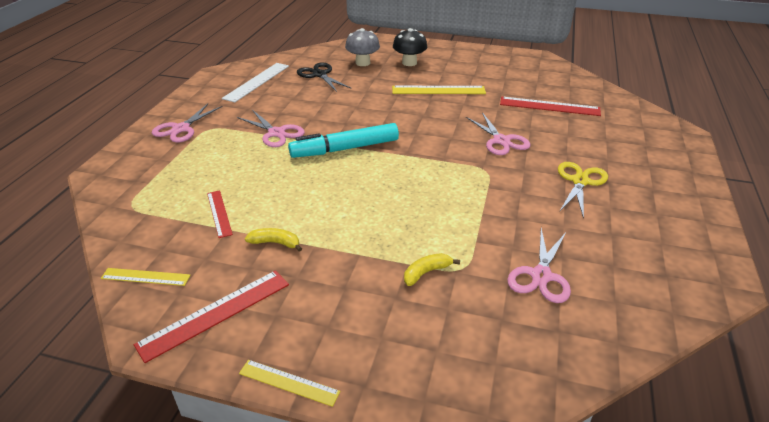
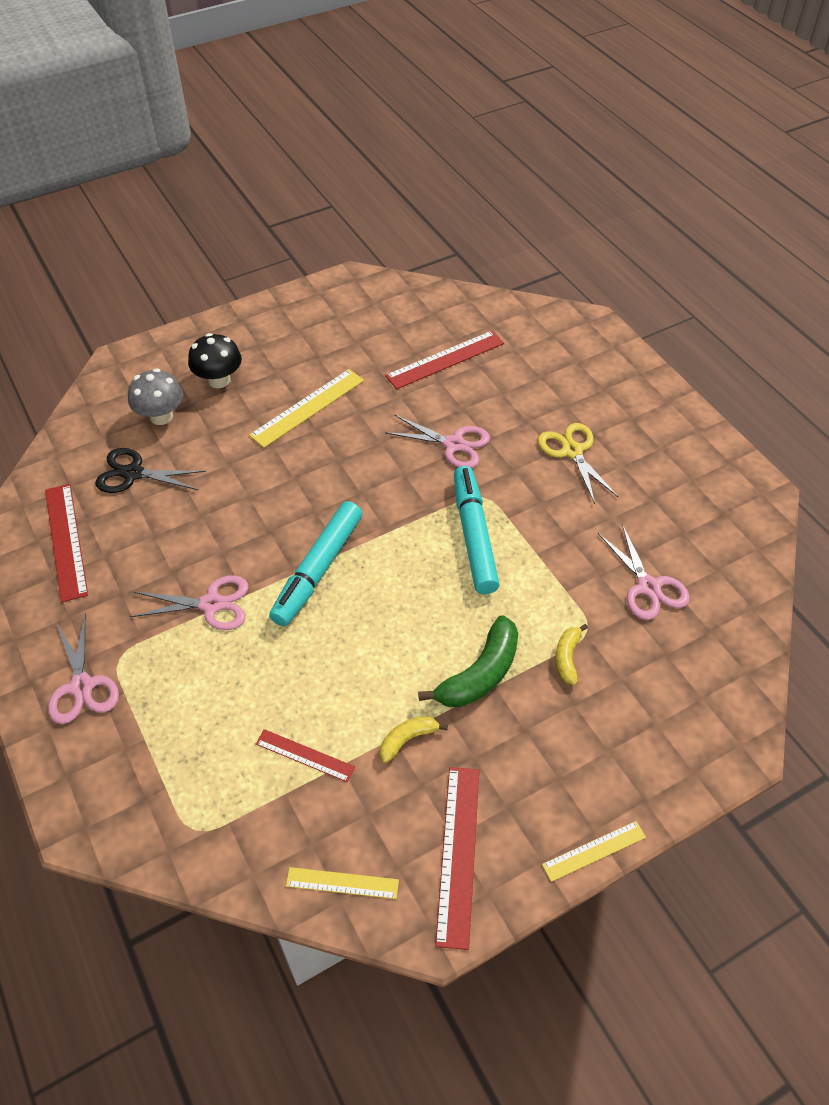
camera: 45 degrees left, 15 degrees up
yellow ruler [101,268,190,286] -> yellow ruler turned 45 degrees clockwise [286,867,399,899]
white ruler [222,63,289,103] -> red ruler [45,484,88,603]
none -> green banana [418,615,518,707]
none -> turquoise marker [454,466,500,594]

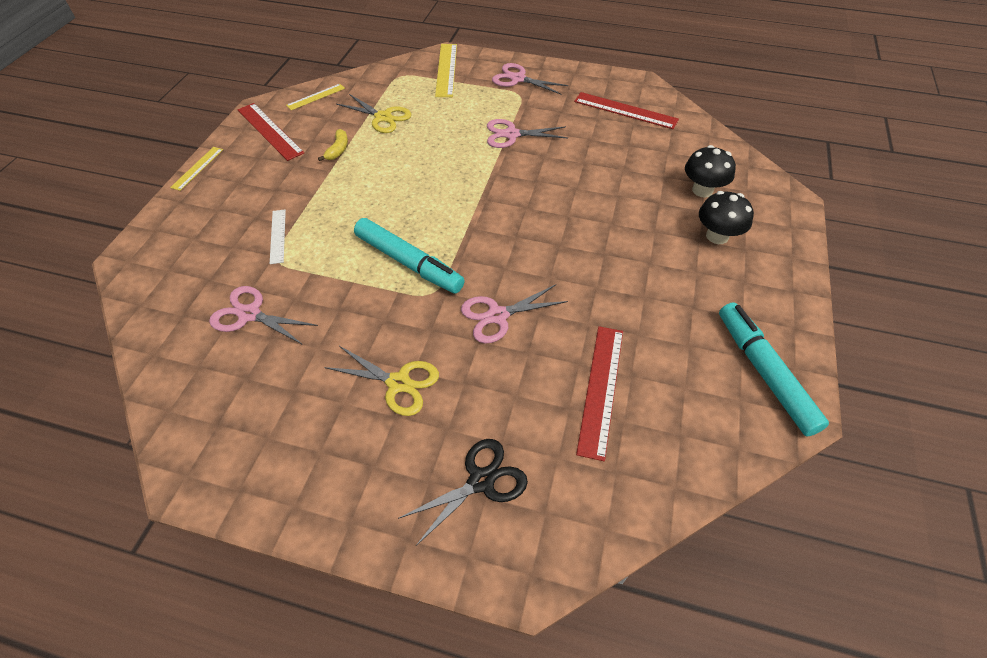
camera: 135 degrees right, 0 degrees up
black scissors [95,448,206,493] -> black scissors moved to [398,439,528,546]
grey mushroom [128,368,183,425] -> black mushroom [685,145,736,197]
pink scissors [130,575,248,630] -> pink scissors turned 45 degrees clockwise [487,119,568,148]
yellow ruler [249,369,364,448] -> yellow ruler moved to [435,44,457,97]
red ruler [256,729,355,782] -> yellow scissors [336,94,412,133]
turquoise marker [269,501,362,626] -> turquoise marker moved to [719,302,829,436]
green banana [418,615,518,707] -> none
yellow banana [555,624,588,685] -> white ruler [270,210,286,264]

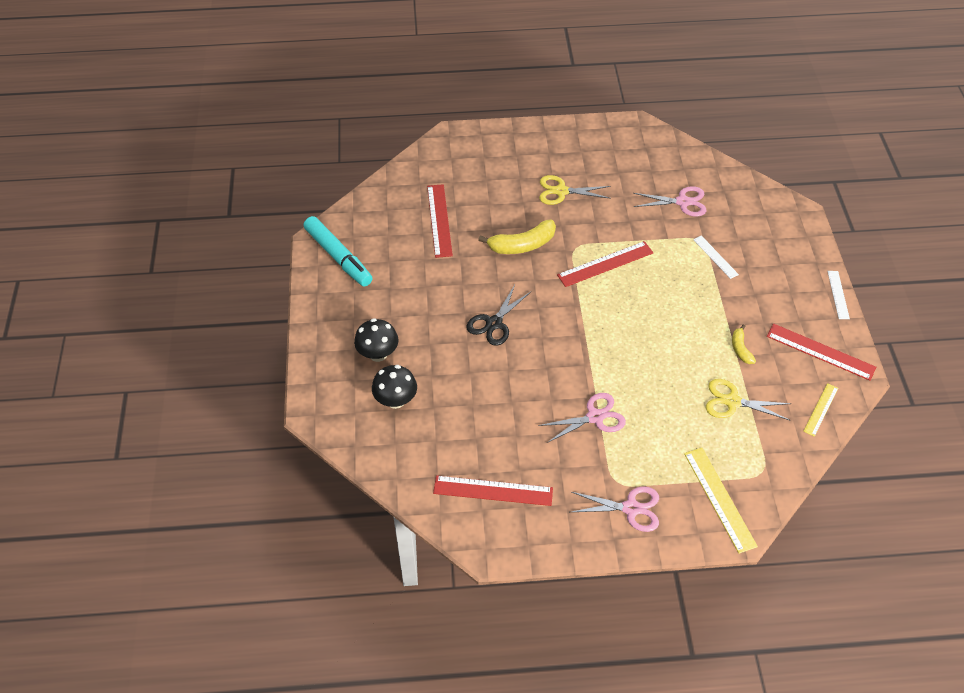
camera: 160 degrees right, 0 degrees up
yellow ruler [170,147,223,191] -> white ruler [827,271,850,319]
turquoise marker [354,218,465,293] -> red ruler [557,241,653,287]
black scissors [398,439,528,546] -> black scissors moved to [466,285,531,346]
pink scissors [461,284,568,343] -> yellow banana [478,220,556,254]

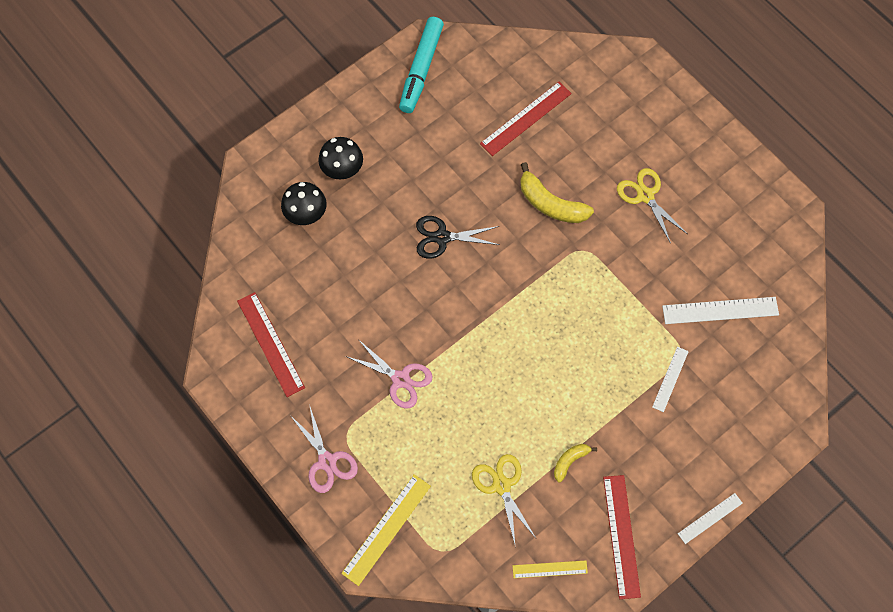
camera: 55 degrees right, 15 degrees up
red ruler [557,241,653,287] -> none
pink scissors [633,186,706,217] -> white ruler [662,297,779,324]

